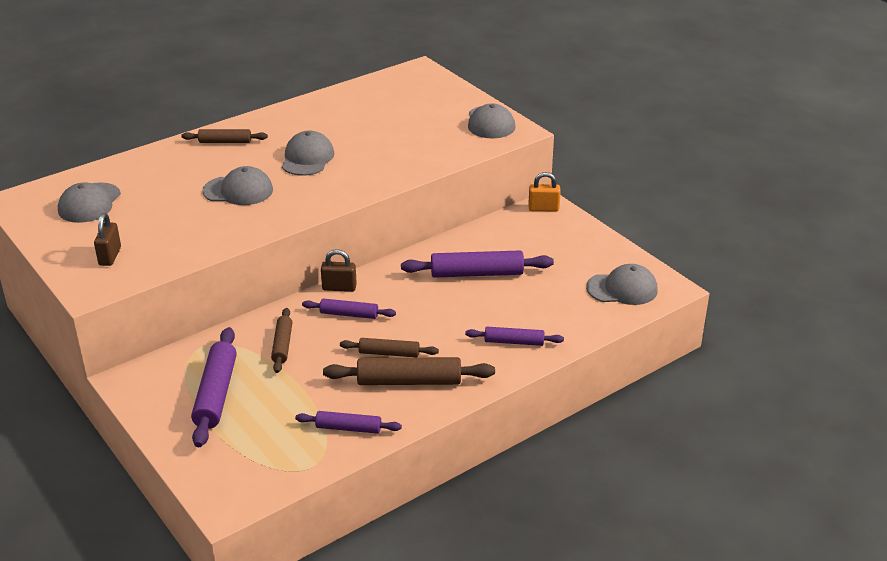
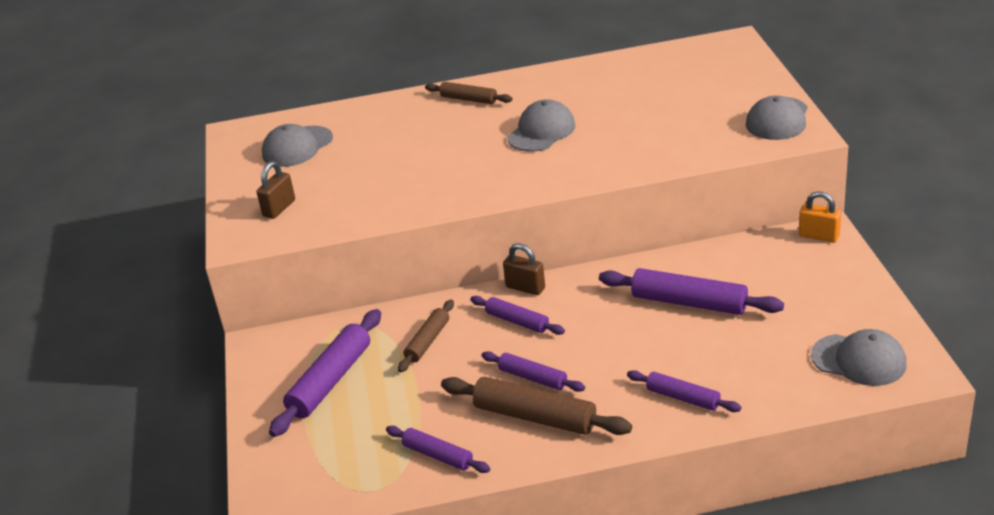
camera: 30 degrees right, 0 degrees up
grey cap [202,166,273,205] -> none
brown rolling pin [340,338,439,357] -> purple rolling pin [481,351,585,392]

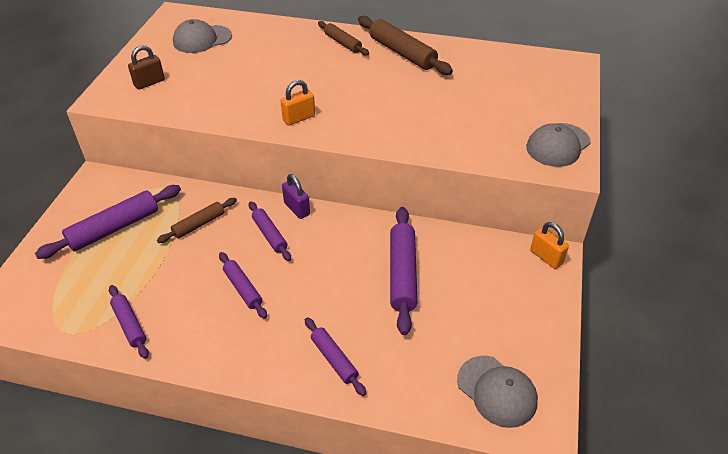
camera: 20 degrees right, 10 degrees up
brown rolling pin [441,377,632,435] -> brown rolling pin moved to [358,16,453,75]
brown padlock [503,243,545,295] -> purple padlock [282,174,310,219]
grey cap [507,99,576,152] -> none
purple rolling pin [599,268,784,315] -> purple rolling pin turned 45 degrees clockwise [390,207,417,335]
none -> orange padlock [280,80,315,125]

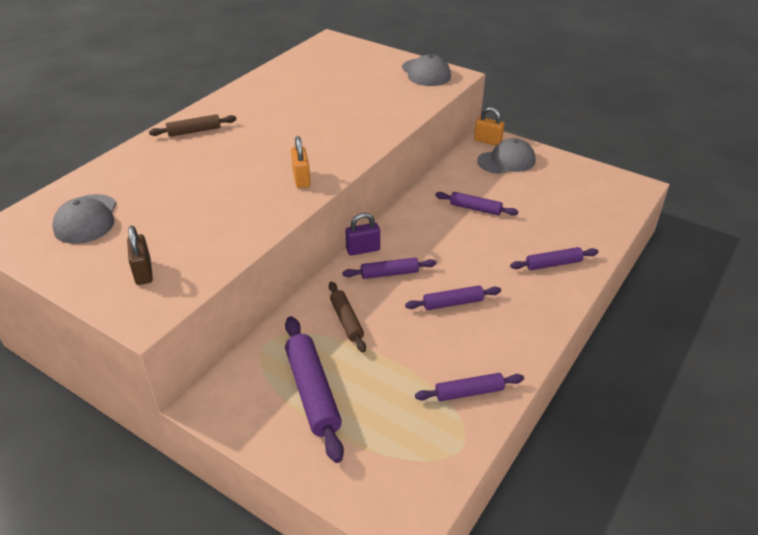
camera: 70 degrees left, 5 degrees down
brown rolling pin [358,16,453,75] -> none
purple rolling pin [390,207,417,335] -> purple rolling pin [435,192,519,216], size x0.60
grey cap [457,356,538,428] -> grey cap moved to [477,138,535,174]
orange padlock [530,222,569,269] -> orange padlock turned 45 degrees clockwise [474,107,504,146]

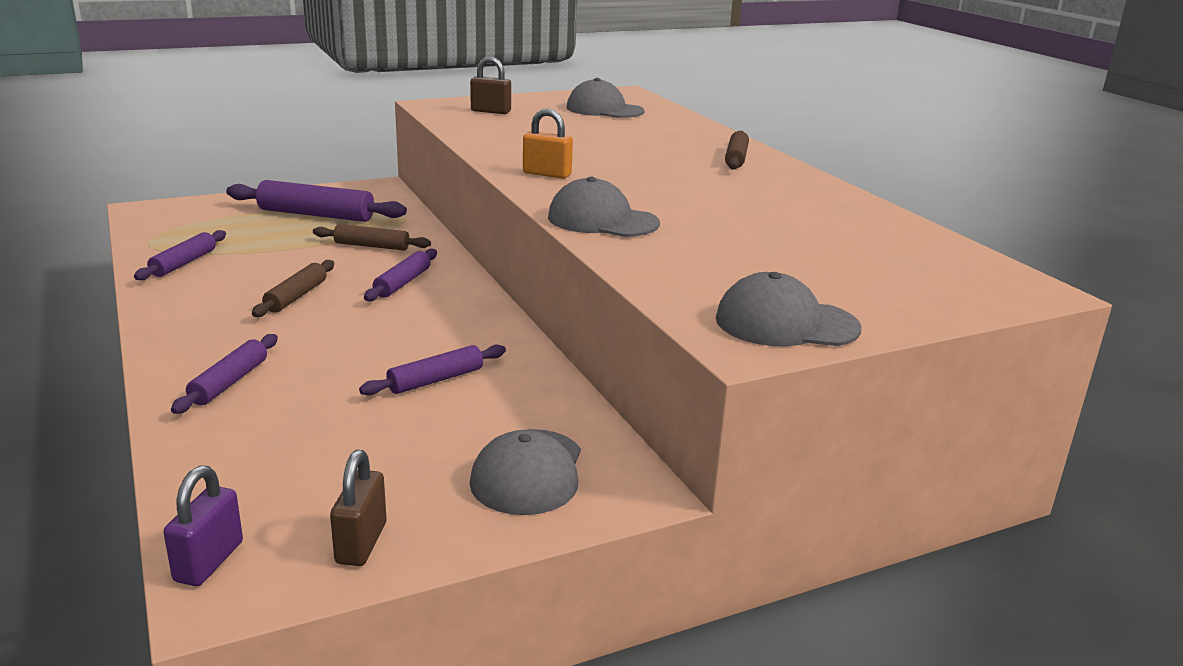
camera: 120 degrees right, 15 degrees down
purple padlock [345,213,380,256] -> purple padlock moved to [163,466,243,586]
purple rolling pin [405,286,501,310] -> brown rolling pin [252,260,334,317]
orange padlock [474,107,504,146] -> none
none -> brown padlock [330,450,387,566]
none -> grey cap [548,177,660,237]

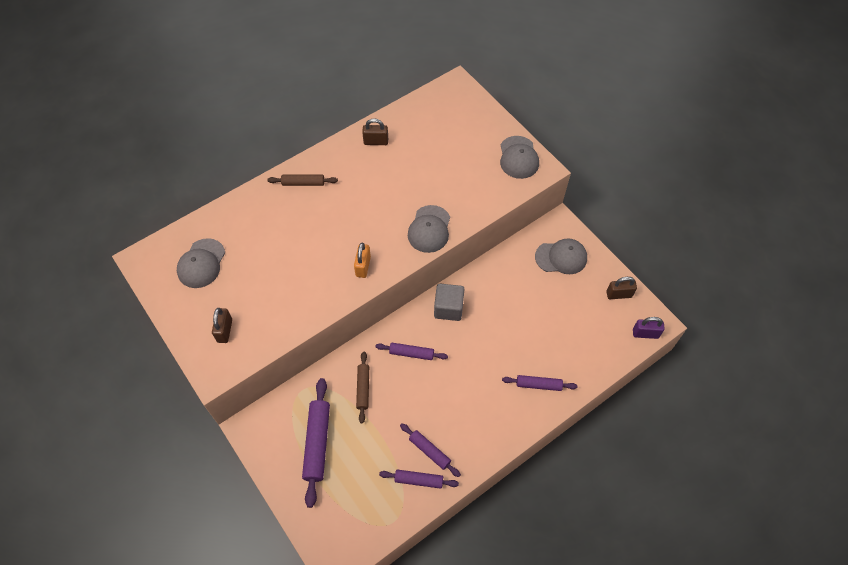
camera: 100 degrees left, 35 degrees up
brown rolling pin [252,260,334,317] -> none
purple rolling pin [359,345,506,396] -> purple rolling pin moved to [400,423,461,477]
none -> brown padlock [362,119,388,145]
none -> grey cube [434,284,464,321]

